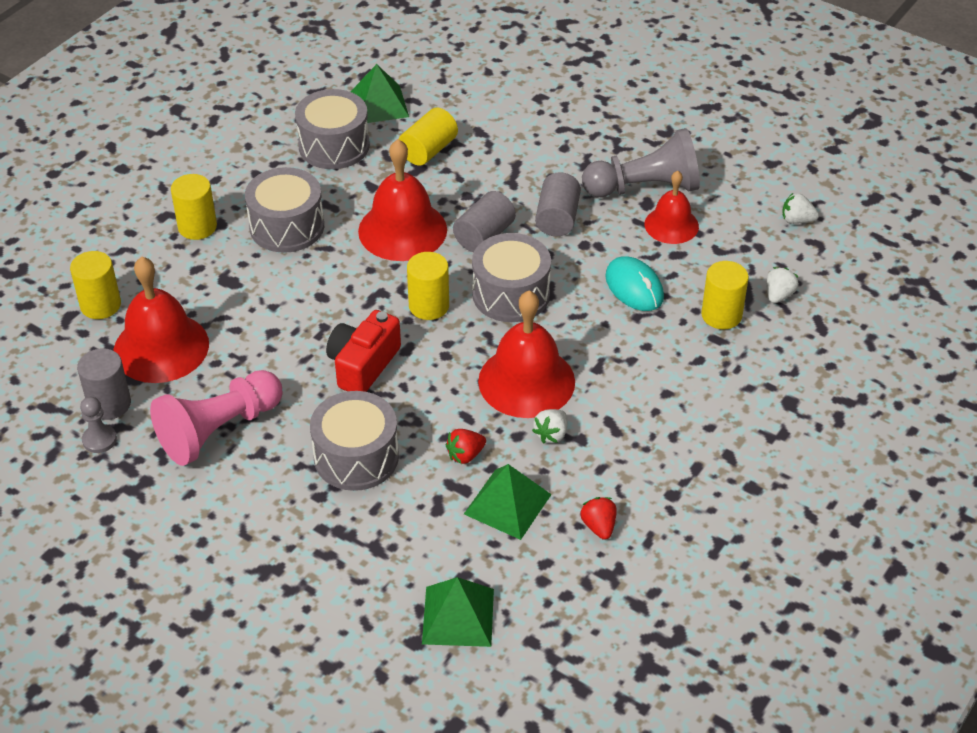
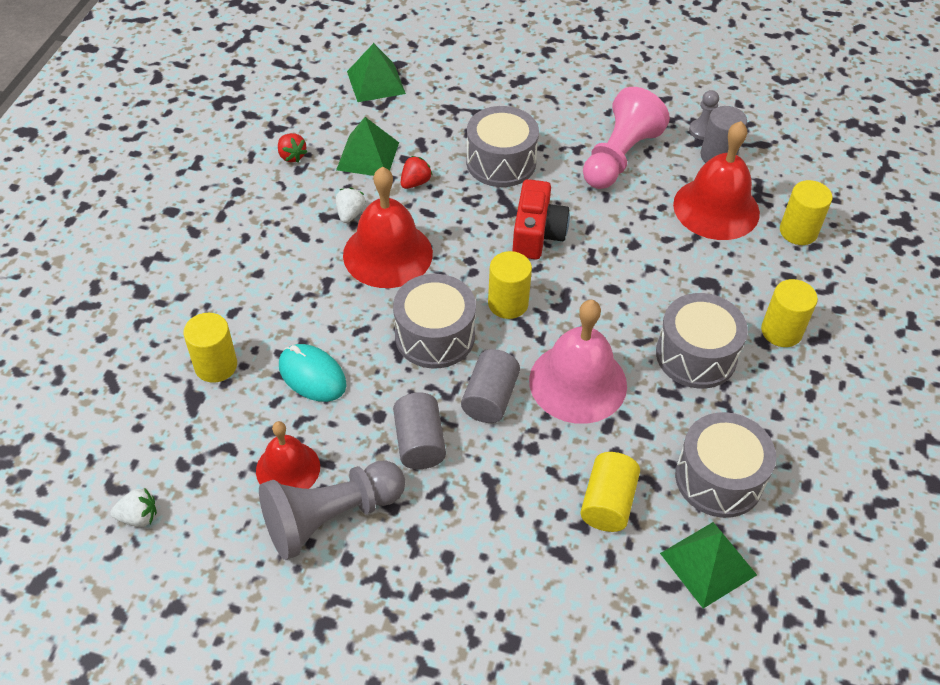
camera: 160 degrees right, 5 degrees up
red bell [358,139,447,261] -> pink bell [529,300,627,424]
white strawberry [767,267,799,303] -> none

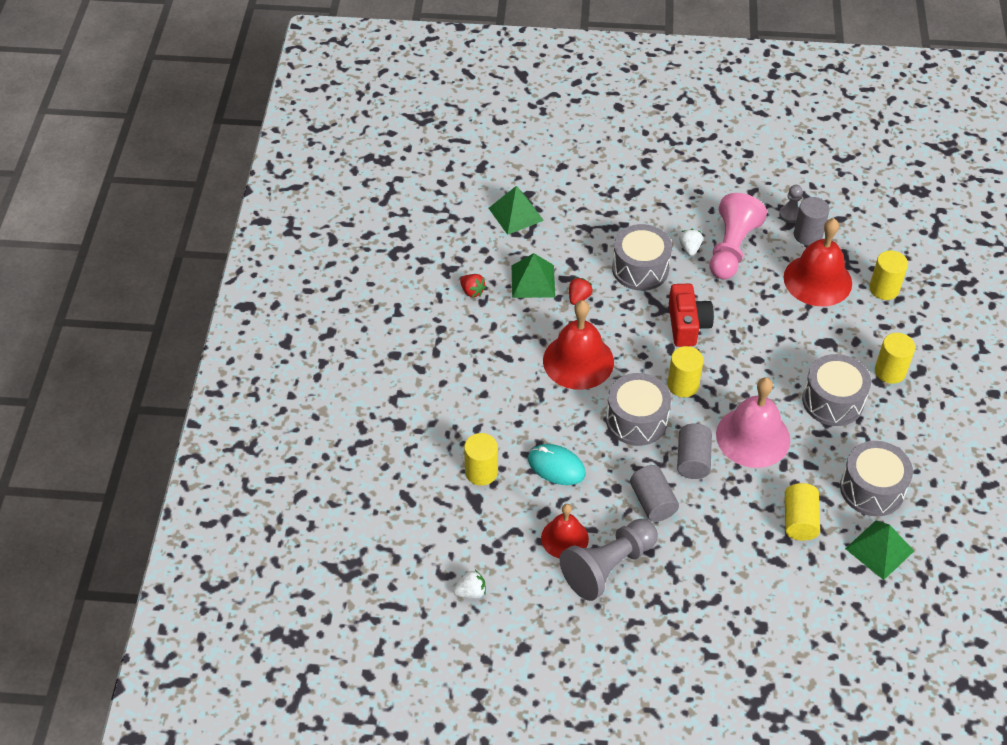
camera: 10 degrees left, 0 degrees up
white strawberry [336,188,366,223] -> white strawberry moved to [679,229,703,256]

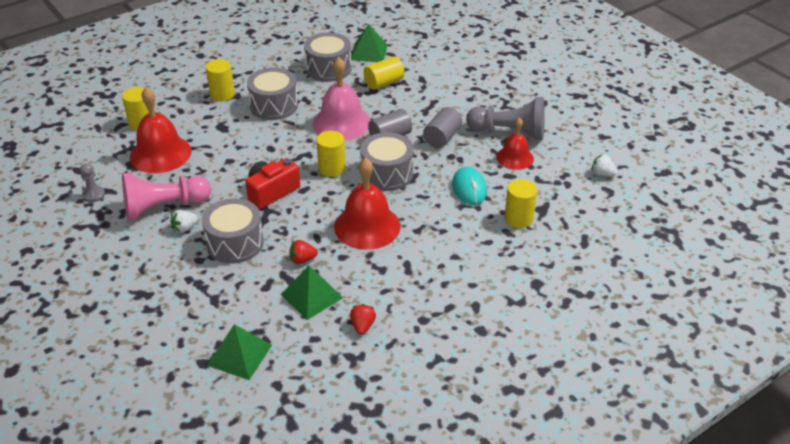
camera: 130 degrees left, 10 degrees down
grey cylinder [794,197,830,246] -> none

